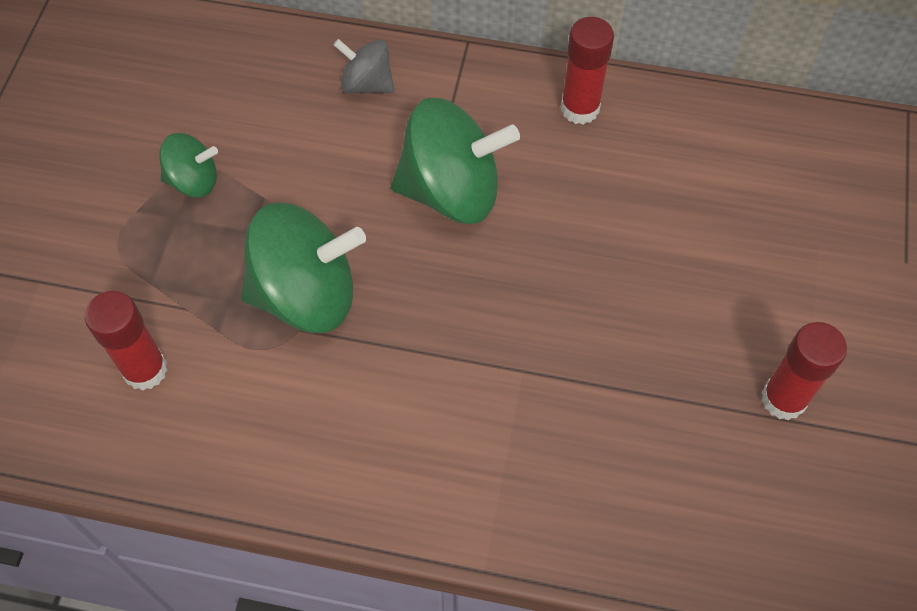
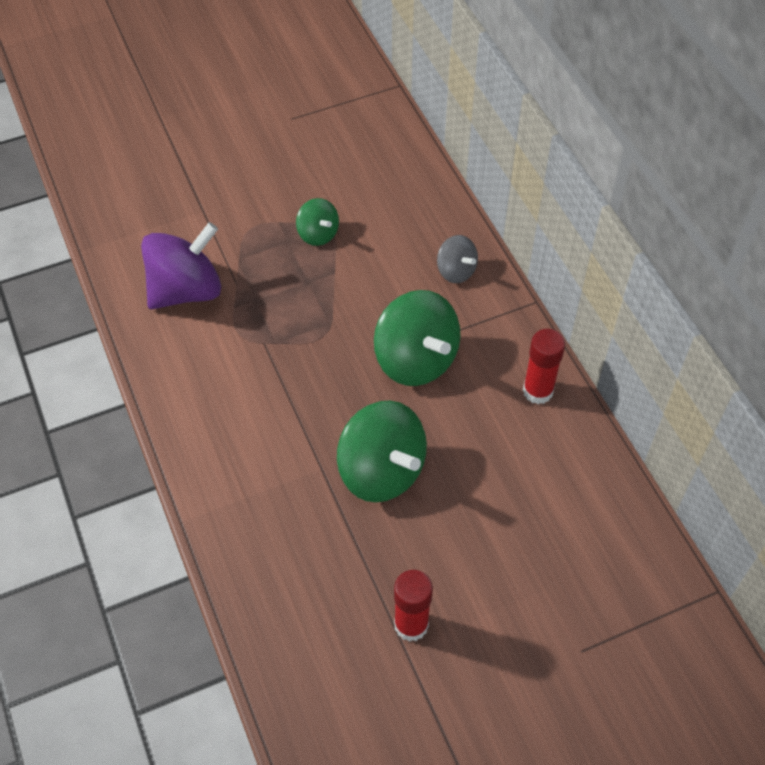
camera: 55 degrees right, 5 degrees down
red glue stick [85,291,167,391] -> purple spinning top [141,222,221,309]
green spinning top [241,203,366,333] -> green spinning top moved to [337,400,427,502]
grey spinning top [334,39,394,94] -> grey spinning top turned 150 degrees clockwise [437,235,478,283]

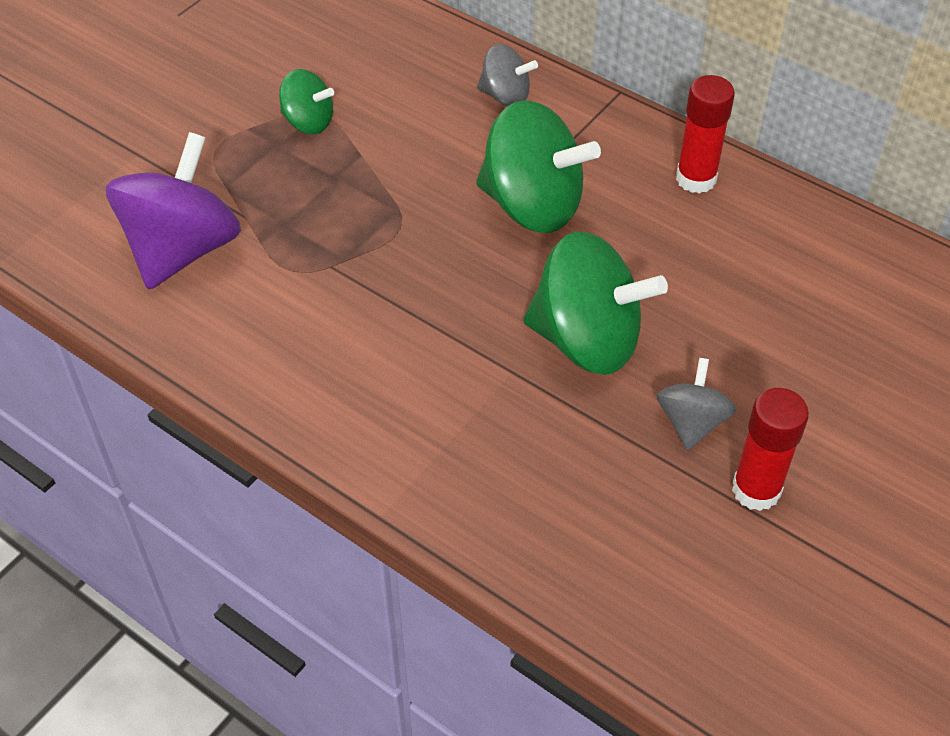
camera: 30 degrees left, 5 degrees down
none -> grey spinning top [657,358,736,451]

